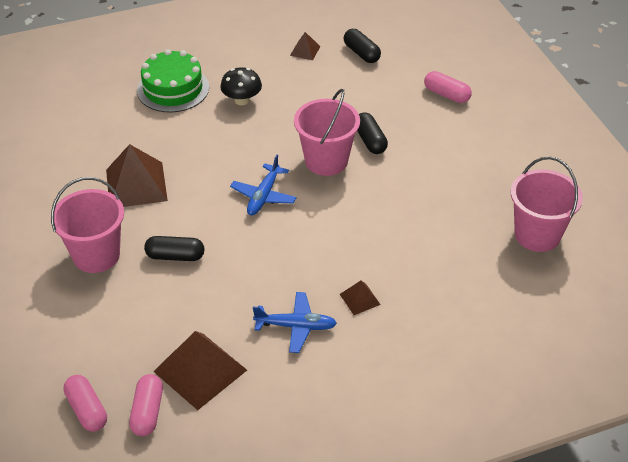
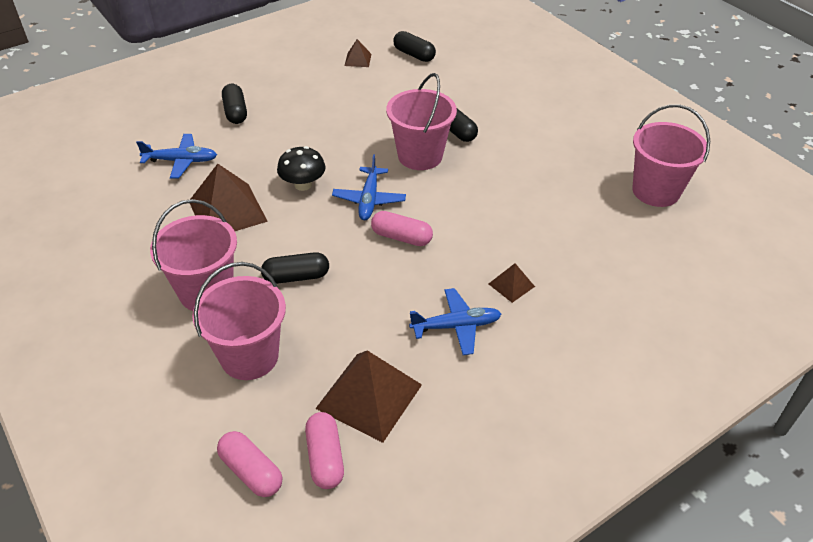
camera: 15 degrees left, 0 degrees up
green cake [137,49,209,113] -> black capsule [222,84,247,124]
black mushroom [220,67,262,105] -> black mushroom moved to [277,146,326,191]
pink capsule [424,71,472,103] -> pink capsule moved to [371,211,433,246]
none -> blue plane [136,134,217,178]
none -> pink bucket [192,262,286,380]

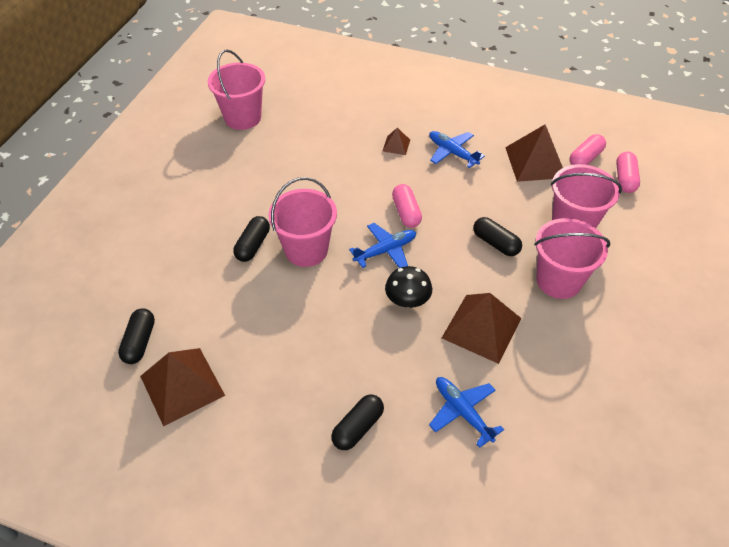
camera: 125 degrees left, 5 degrees up
brown pyramid [345,39,371,67] -> brown pyramid [140,348,225,426], size x2.06

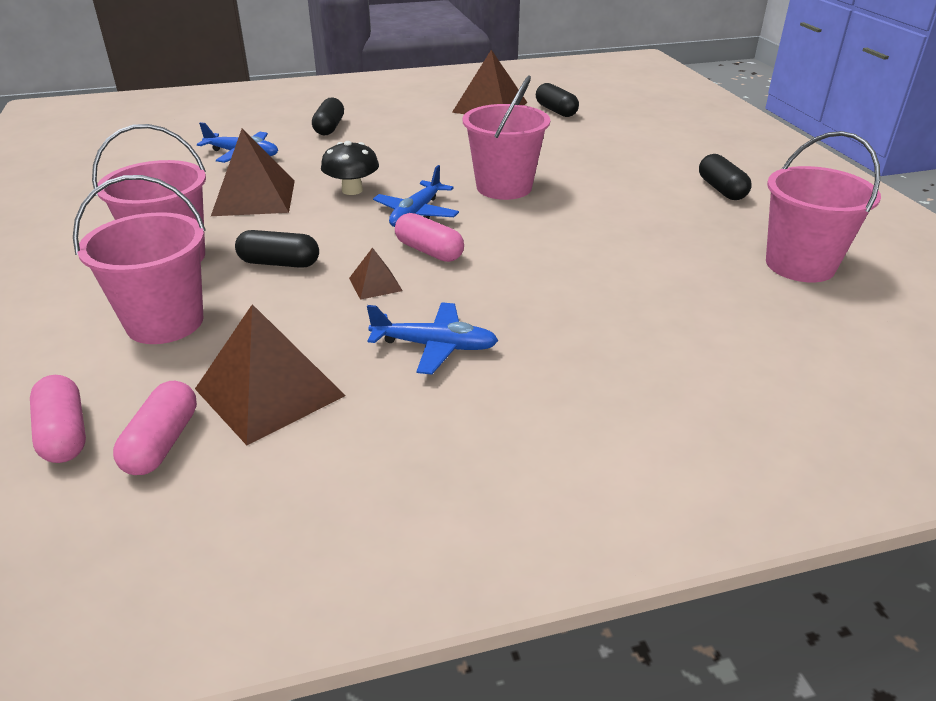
camera: 145 degrees right, 15 degrees down
black capsule [233,216,270,262] -> black capsule moved to [699,154,752,200]
brown pyramid [382,128,410,155] -> brown pyramid moved to [349,247,403,300]

